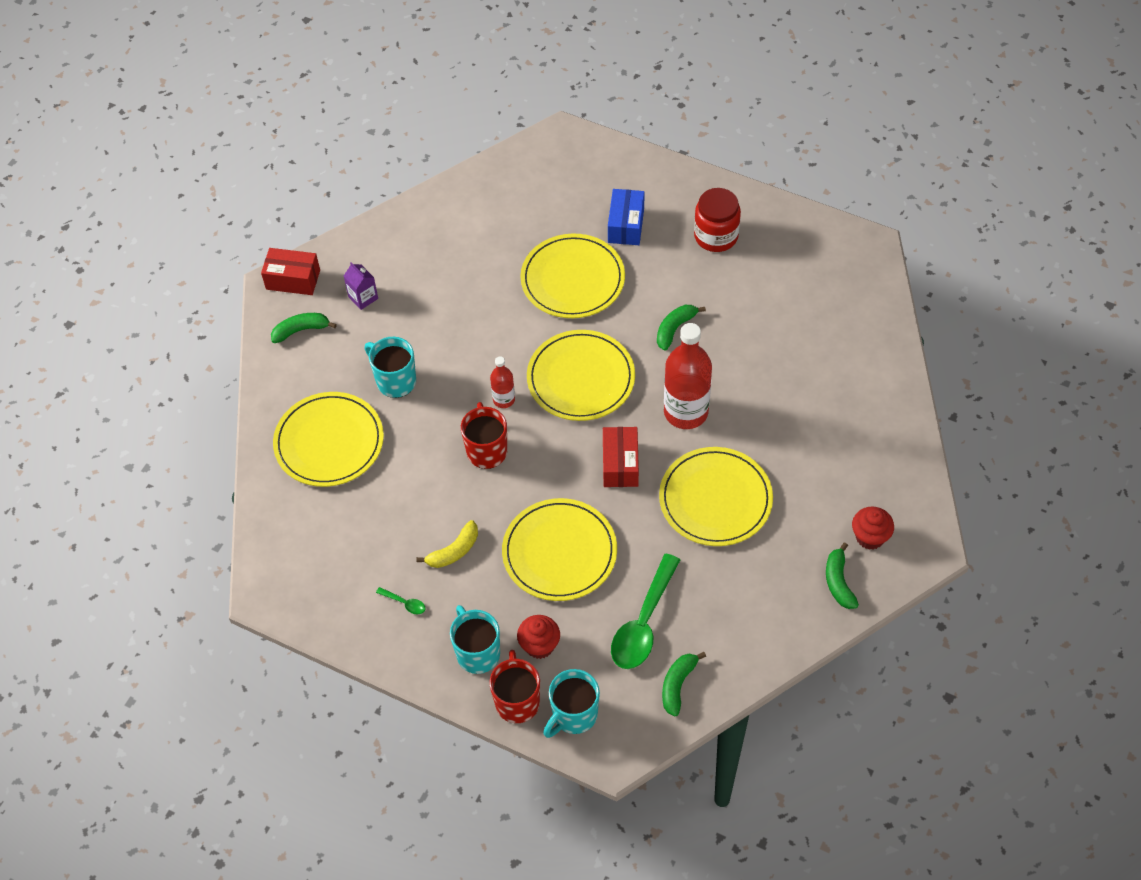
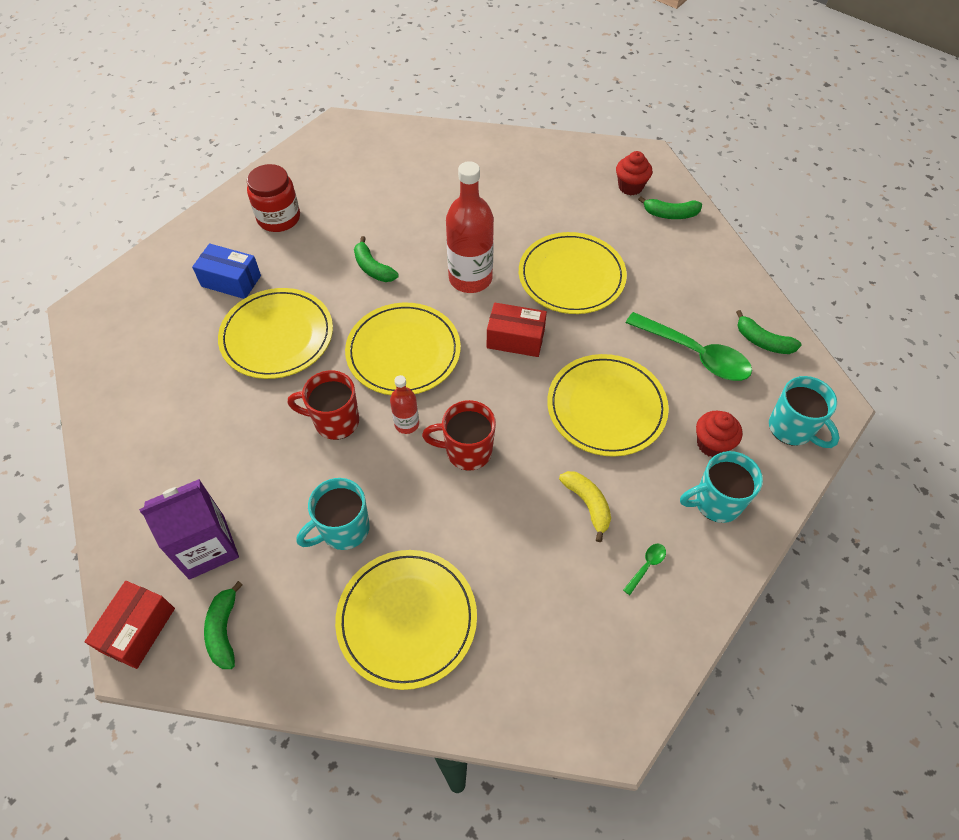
camera: 80 degrees left, 0 degrees up
purple carton [344,262,378,310] -> purple carton [139,479,239,580], size x1.85
red mug [490,650,540,723] -> red mug moved to [288,370,359,440]

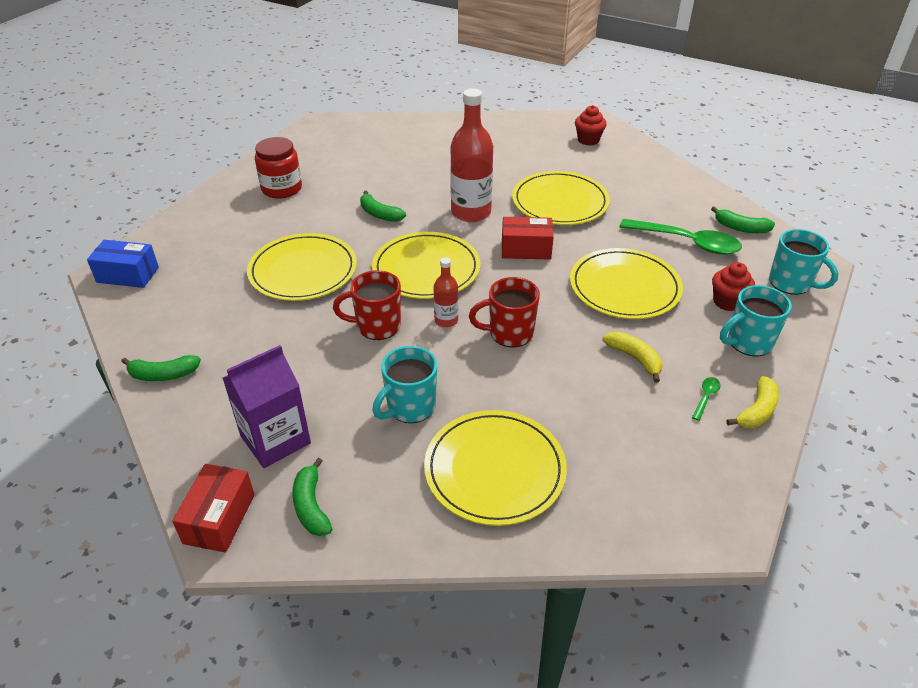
camera: 10 degrees left, 15 degrees down
blue box [192,243,261,299] -> blue box moved to [87,240,159,288]
green banana [638,196,702,219] -> green banana moved to [121,355,201,381]
none -> yellow banana [726,376,779,428]

